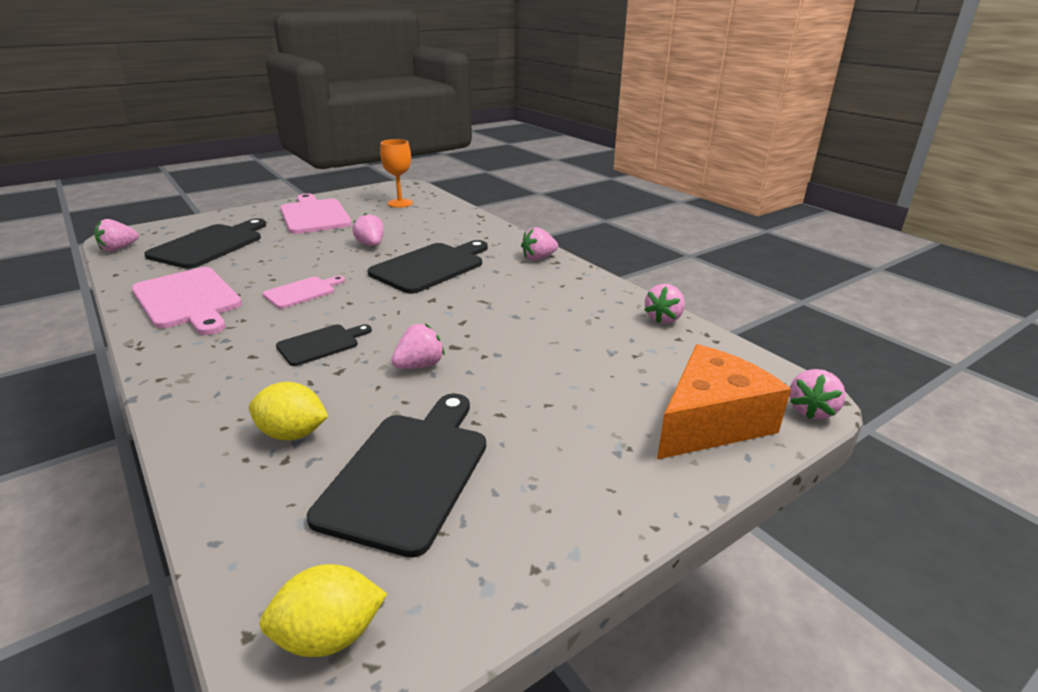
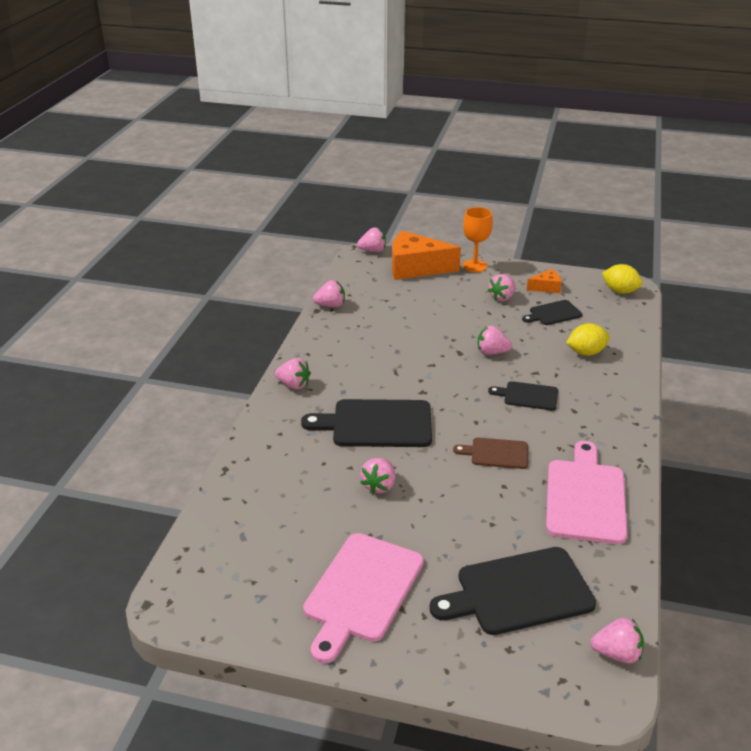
camera: 130 degrees left, 5 degrees up
yellow lemon [249,382,328,440] -> yellow lemon turned 75 degrees counterclockwise [566,323,610,356]
pink cutting board [263,276,345,309] -> brown cutting board [453,438,528,469]
black cutting board [307,393,486,558] -> black cutting board [522,300,582,325], size x0.55
orange goblet [380,139,413,208] -> orange goblet moved to [463,207,493,272]
none -> pink strawberry [488,274,515,302]
none -> orange cheese [527,269,562,293]

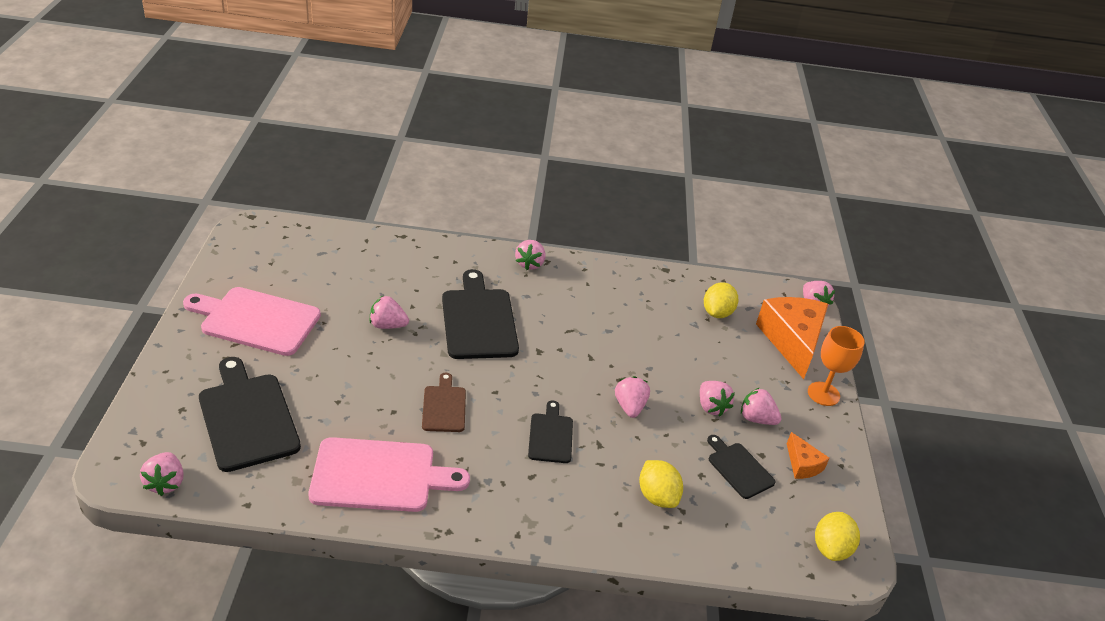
camera: 75 degrees right, 5 degrees up
pink strawberry [313,280,345,307] -> pink strawberry moved to [700,381,735,416]
none -> yellow lemon [704,282,739,318]

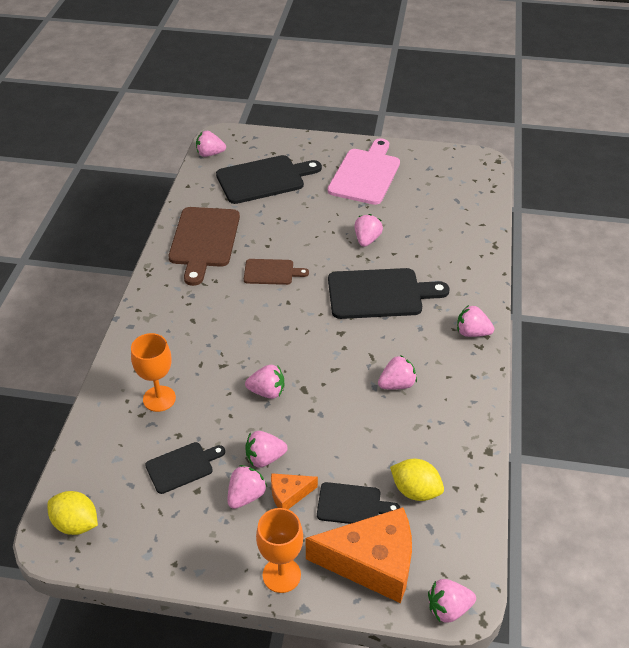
camera: 100 degrees right, 5 degrees up
pink cutting board [308,437,470,512] -> brown cutting board [169,207,240,286]
black cutting board [528,400,573,463] -> black cutting board moved to [317,482,400,524]
yellow lemon [639,460,683,508] -> orange goblet [131,333,176,412]
orange cheese [787,432,830,479] -> orange cheese moved to [271,473,318,509]
none -> pink strawberry [378,355,417,389]

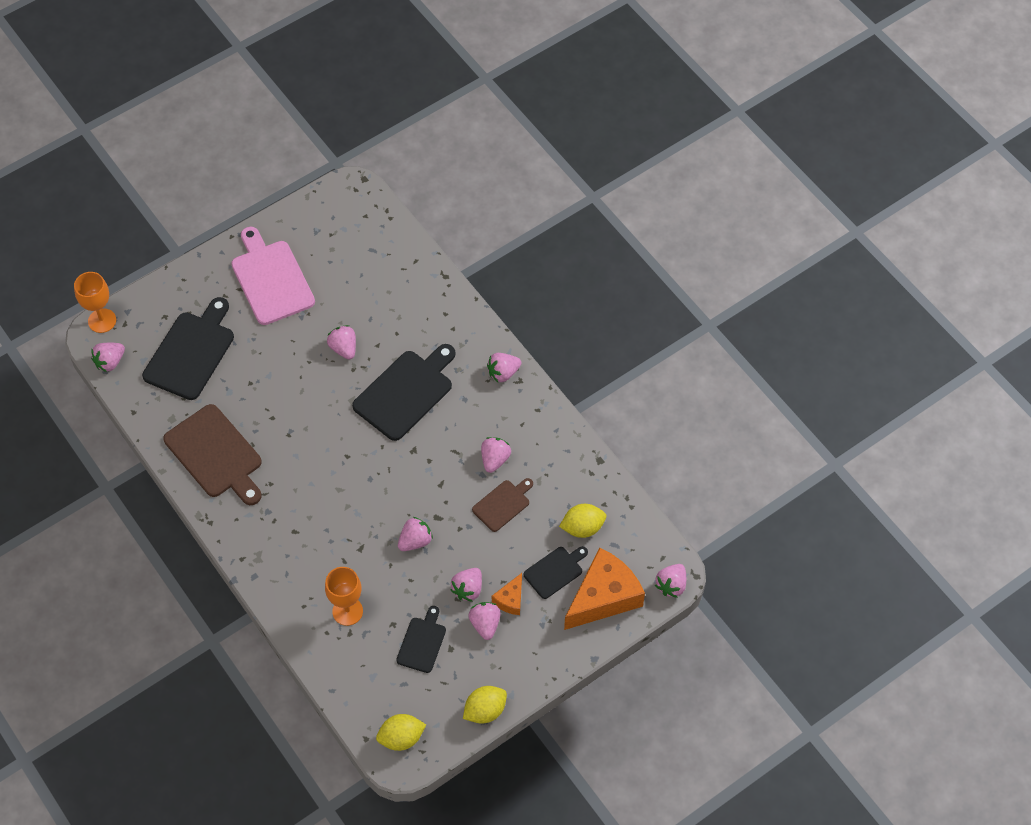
camera: 45 degrees left, 15 degrees up
brown cutting board [244,259,309,285] -> brown cutting board moved to [472,478,533,532]
orange goblet [256,508,303,593] -> orange goblet moved to [74,272,116,333]
none -> yellow lemon [463,686,507,724]

